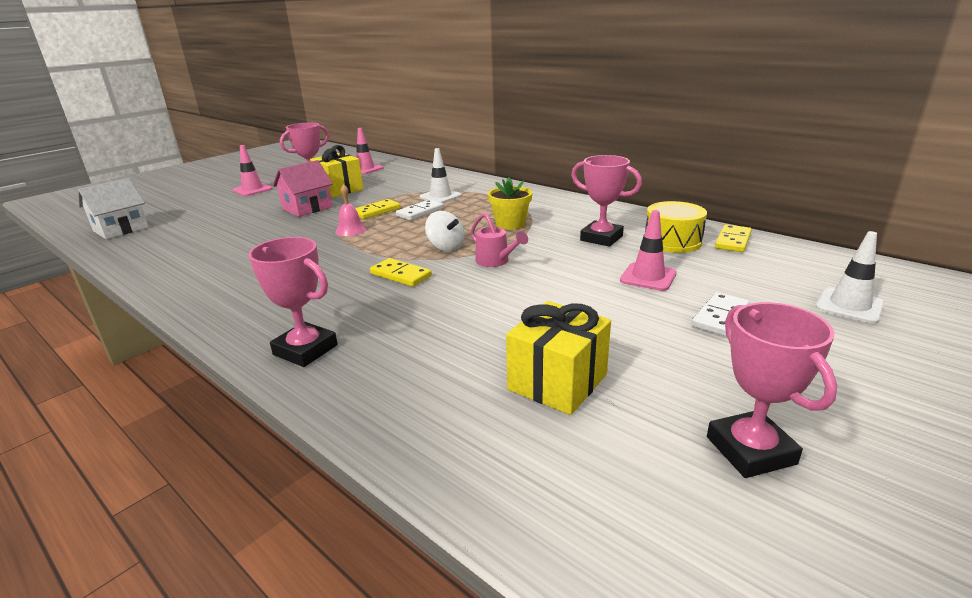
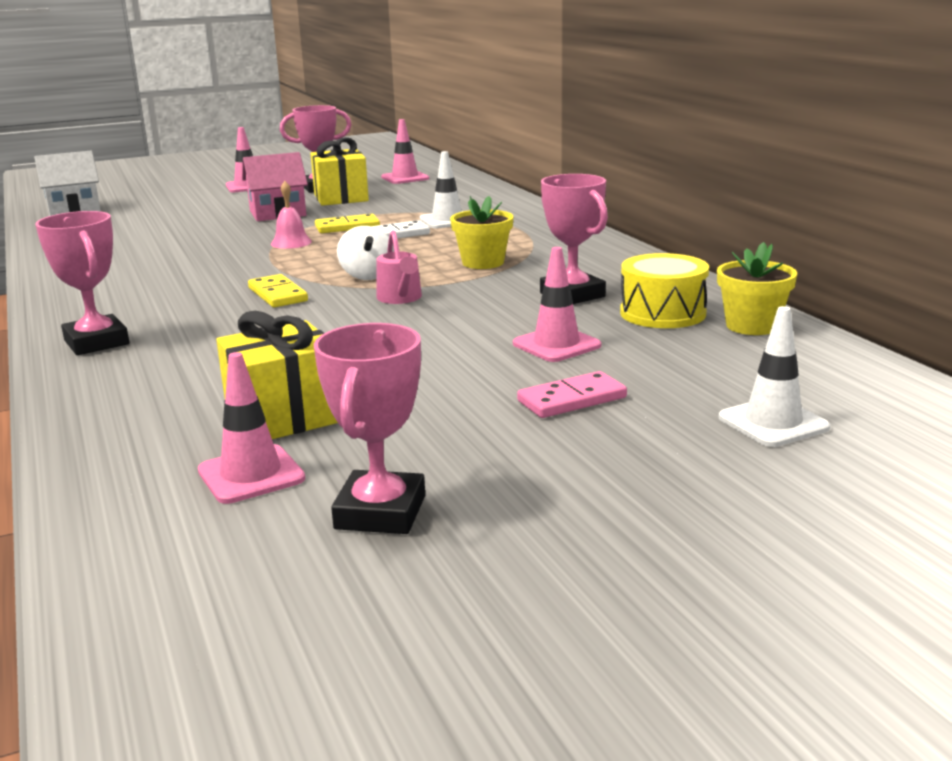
camera: 25 degrees right, 5 degrees down
white domino [692,292,750,336] -> pink domino [517,371,627,418]
yellow domino [715,224,752,252] -> yellow flower pot [717,242,797,335]
none -> pink traffic cone [198,352,305,504]

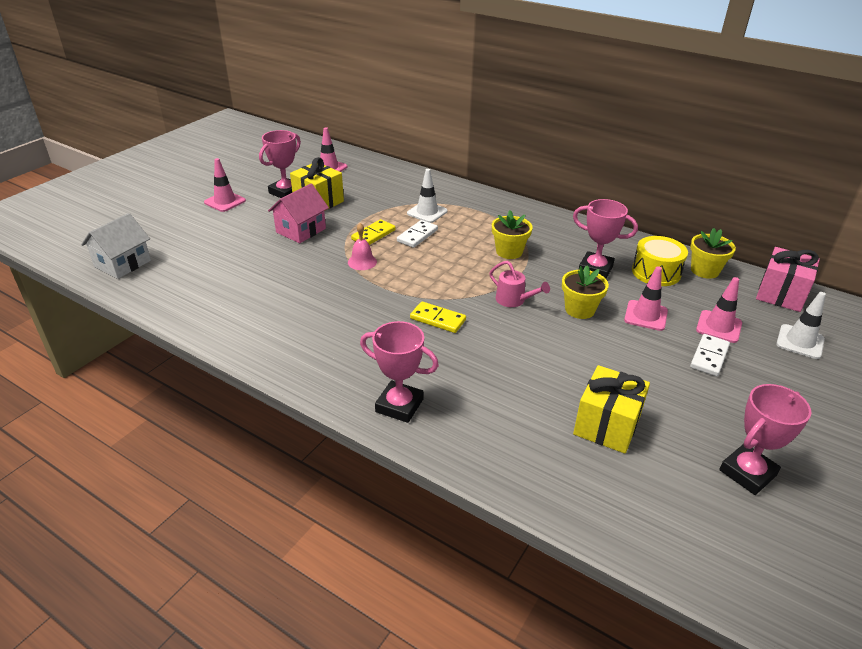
camera: 35 degrees left, 15 degrees up
pink traffic cone [198,352,305,504] -> pink traffic cone moved to [696,277,742,343]
pink trophy [314,323,425,534] -> pink trophy turned 75 degrees clockwise [719,384,811,495]
white spinning top [337,226,394,280] -> none
pink domino [517,371,627,418] -> white domino [690,334,730,376]
none -> yellow flower pot [562,266,609,319]
none -> pink gift [756,247,820,312]

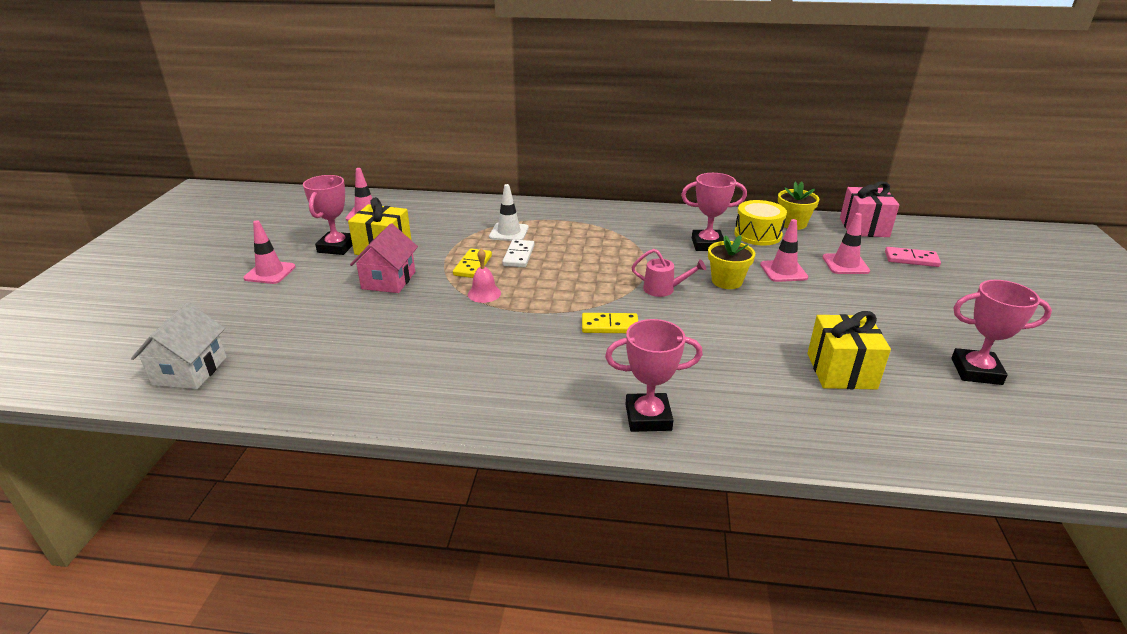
camera: 25 degrees left, 5 degrees down
yellow flower pot [492,210,533,259] -> none
white domino [690,334,730,376] -> none
pink trophy [719,384,811,495] -> pink trophy turned 75 degrees clockwise [951,280,1052,385]
white traffic cone [776,292,826,359] -> pink domino [885,247,941,267]

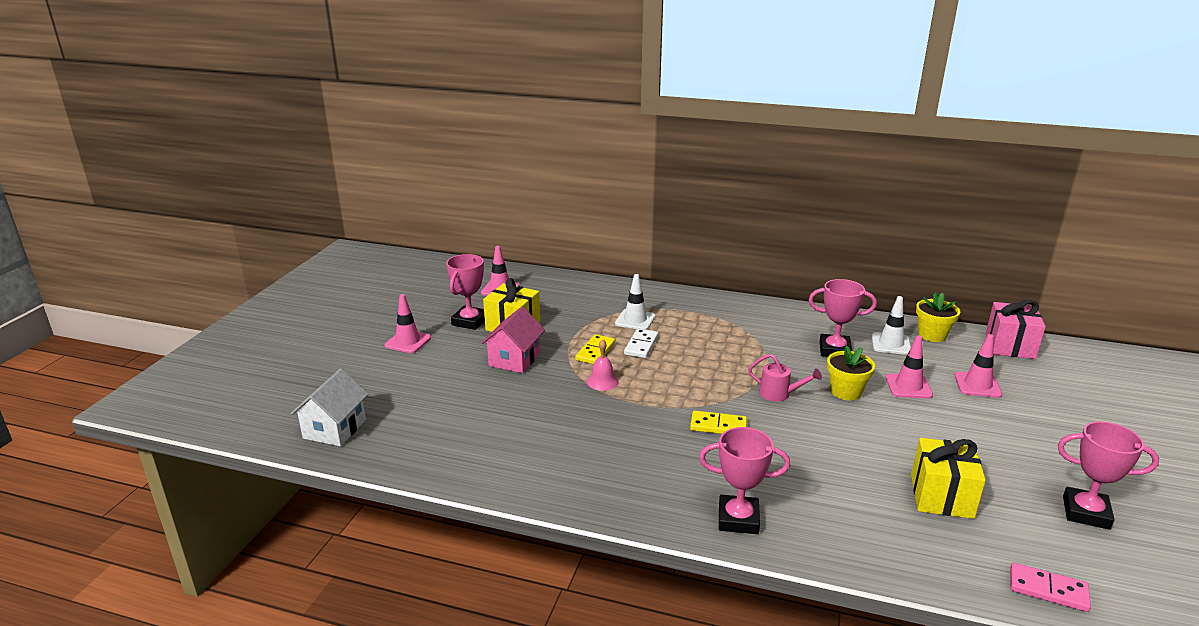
camera: 10 degrees right, 5 degrees down
yellow drum [734,200,787,246] -> white traffic cone [872,296,911,355]
pink domino [885,247,941,267] -> pink domino moved to [1010,563,1091,612]

